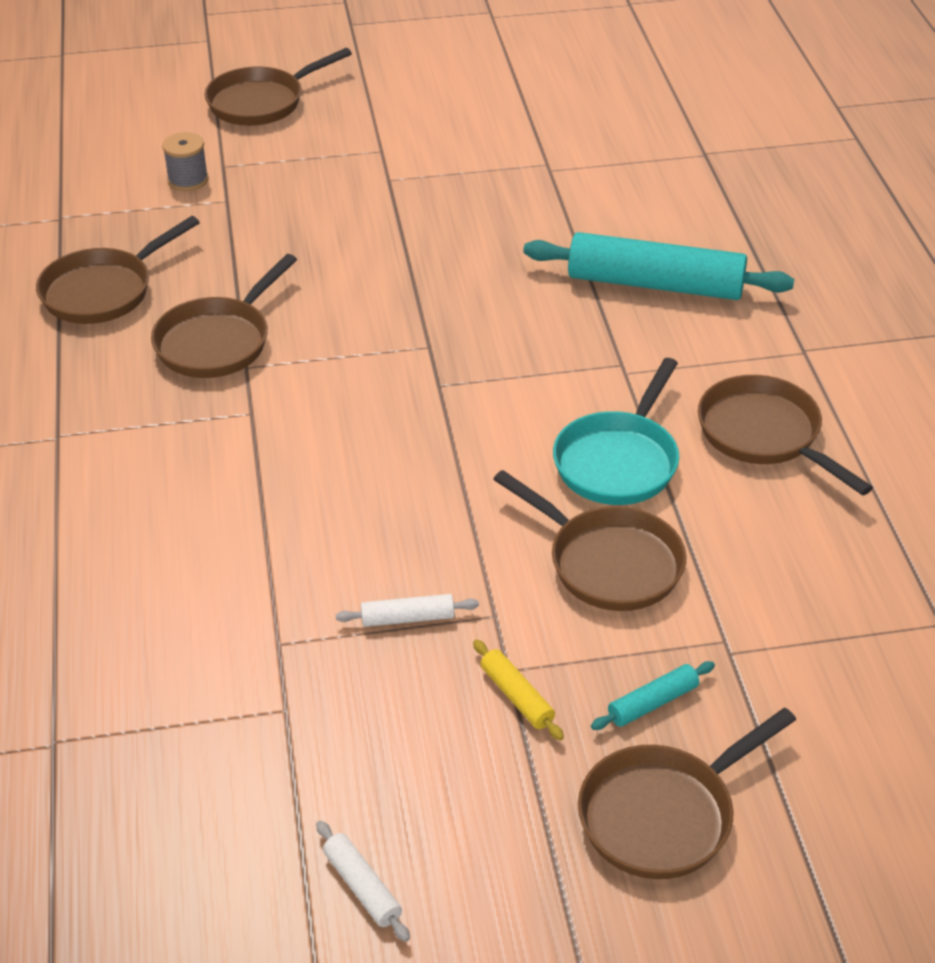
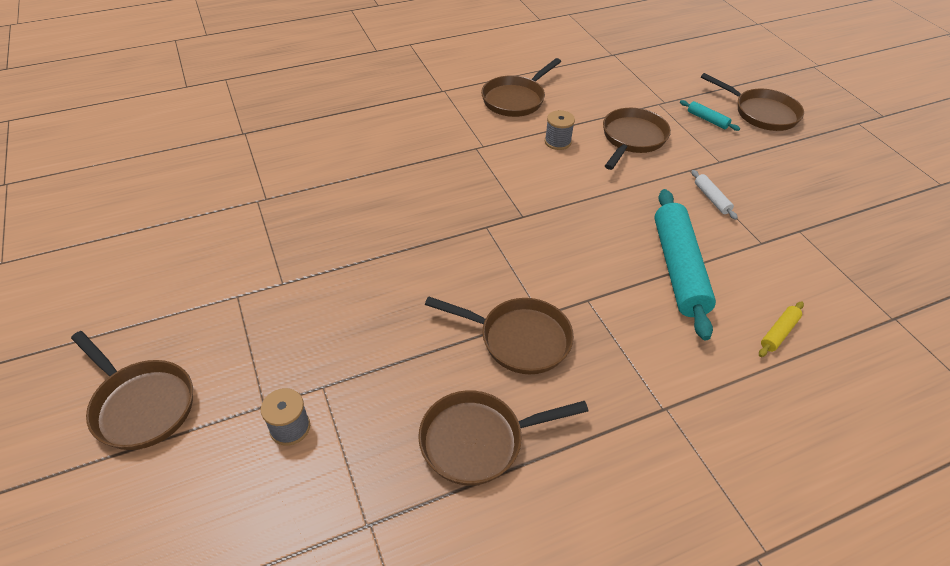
camera: 105 degrees left, 5 degrees up
brown pan [36,216,200,324] -> brown pan turned 135 degrees clockwise [418,390,588,486]
white rolling pin [316,821,410,942] -> none
yellow rolling pin [473,640,564,740] -> yellow rolling pin moved to [759,301,804,357]
turquoise rolling pin [523,232,794,300] -> turquoise rolling pin moved to [654,189,716,340]
turquoise pan [553,358,679,505] -> grey spool [545,110,575,150]

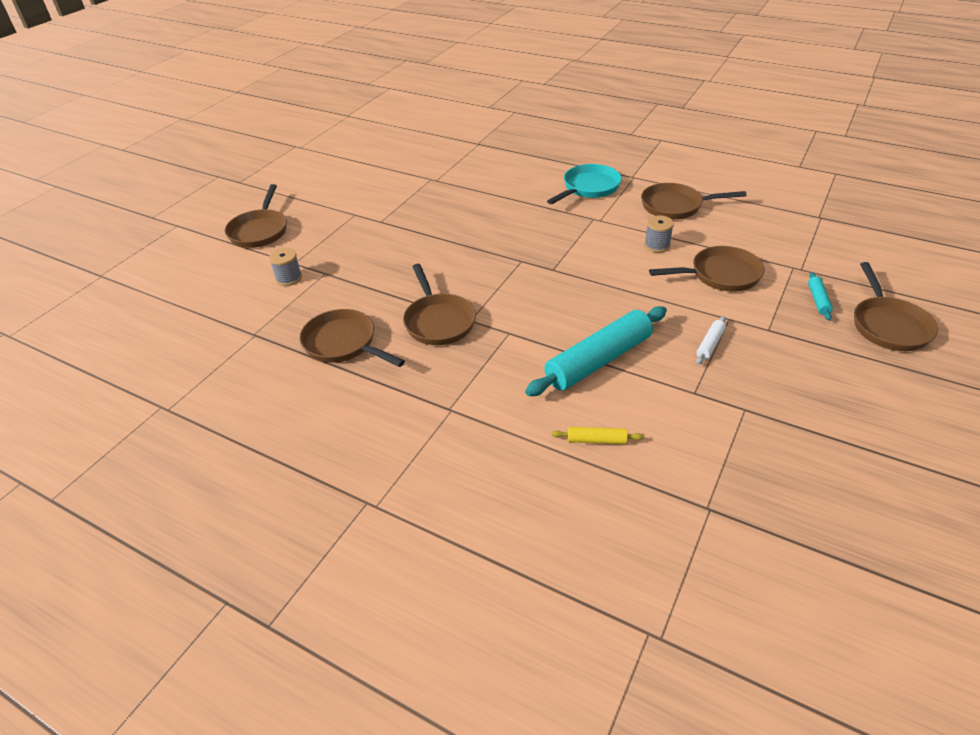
camera: 55 degrees right, 5 degrees down
none -> turquoise pan [547,164,622,204]

